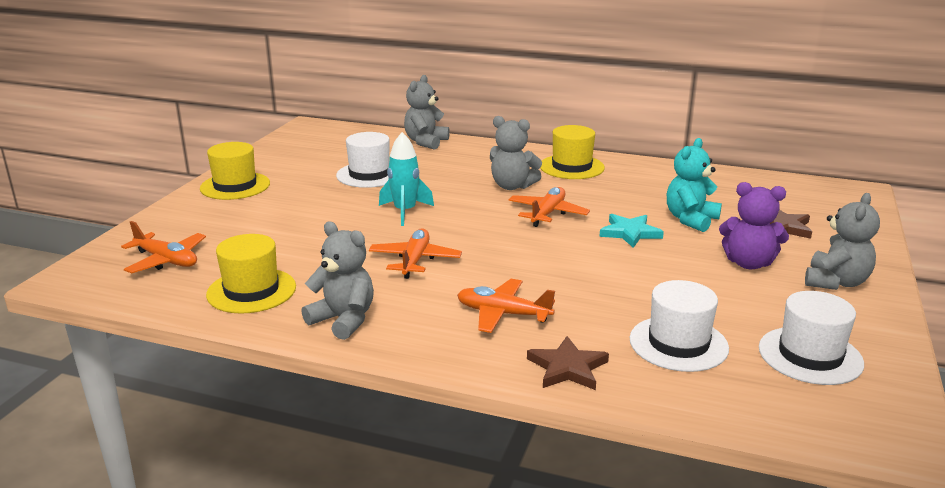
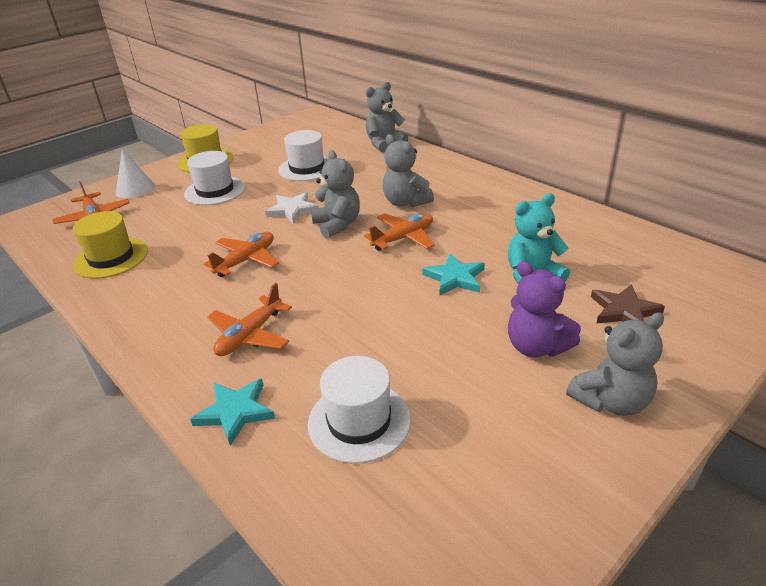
camera: 30 degrees right, 10 degrees up
grey teddy bear [301,222,374,340] -> grey teddy bear moved to [311,150,360,238]
turquoise rocket [379,132,434,226] -> white star [265,192,319,224]
orange plane [457,279,555,333] -> orange plane turned 105 degrees counterclockwise [207,283,292,356]
brown star [527,336,609,390] -> turquoise star [190,378,275,446]
yellow hat [540,125,605,179] -> none
white hat [759,291,864,385] -> white hat moved to [184,151,246,205]
none -> white cone [116,149,155,198]

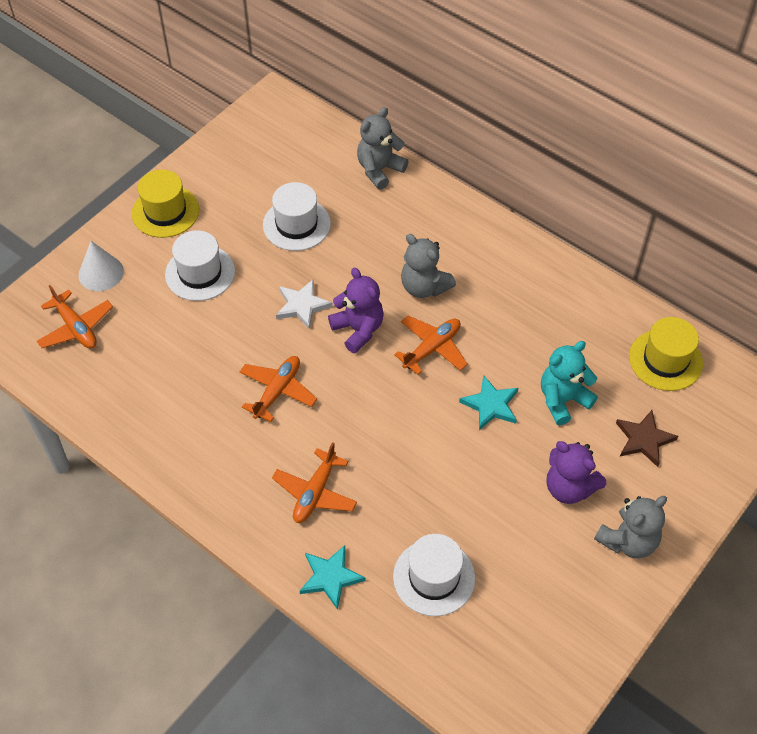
camera: 10 degrees left, 20 degrees up
yellow hat [73,211,148,279] -> yellow hat moved to [629,317,703,391]
grey teddy bear [311,150,360,238] -> purple teddy bear [328,268,384,353]

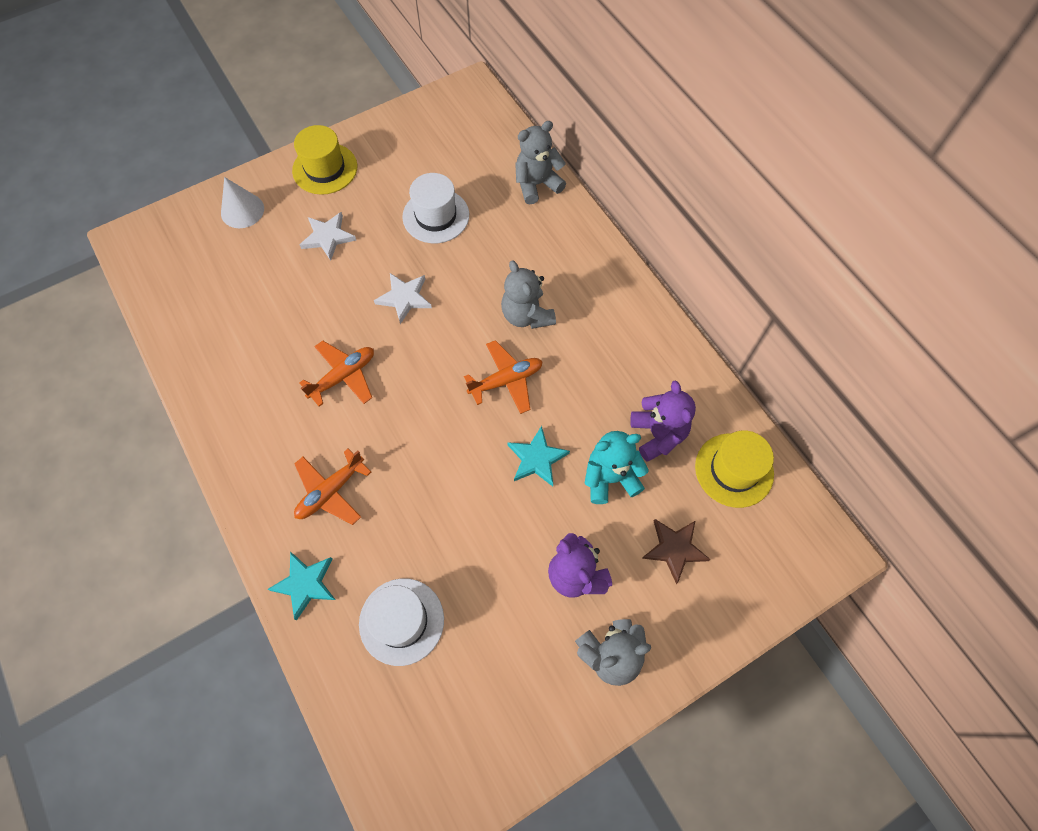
camera: 20 degrees right, 10 degrees up
orange plane [37,285,113,348] -> none
white hat [165,230,235,301] -> white star [300,212,356,261]
purple teddy bear [328,268,384,353] -> purple teddy bear moved to [630,380,696,462]

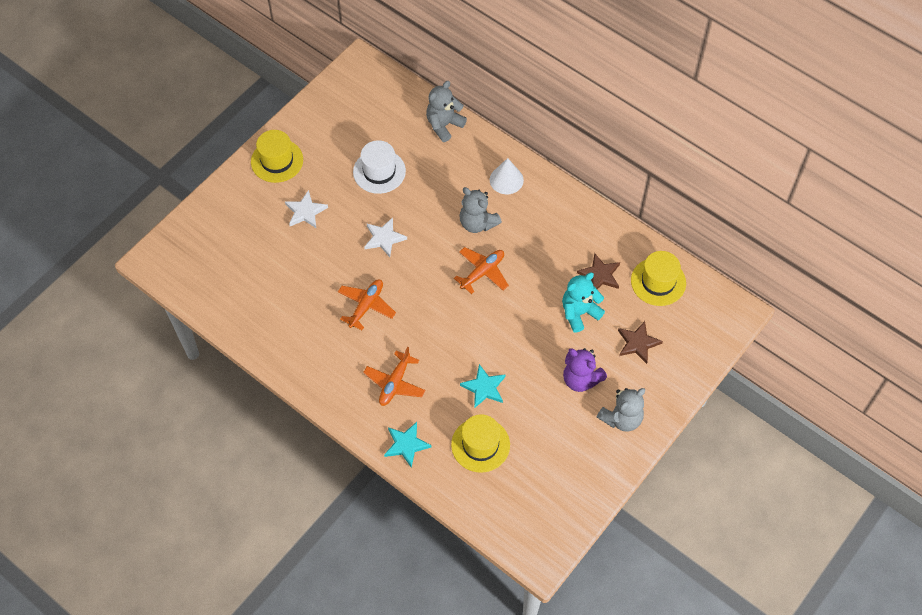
camera: 20 degrees left, 5 degrees down
white cone [221,177,264,228] -> white cone moved to [490,158,524,194]
white hat [359,578,444,666] -> yellow hat [451,414,510,473]
turquoise star [507,426,570,487] -> turquoise star moved to [460,364,506,408]
purple teddy bear [630,380,696,462] -> brown star [577,253,620,289]

